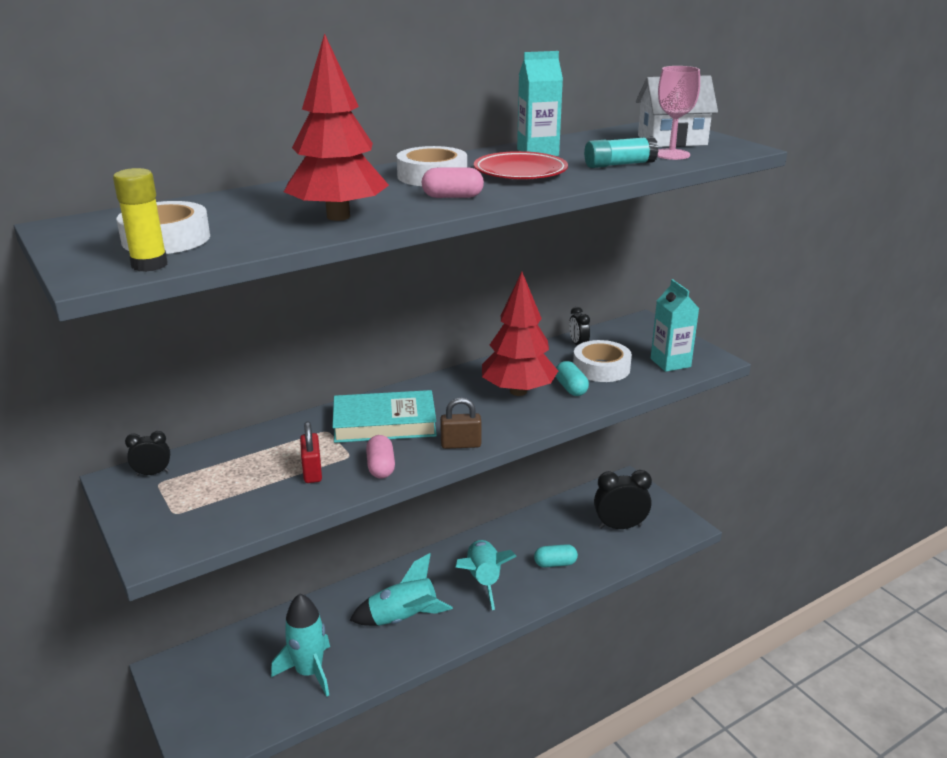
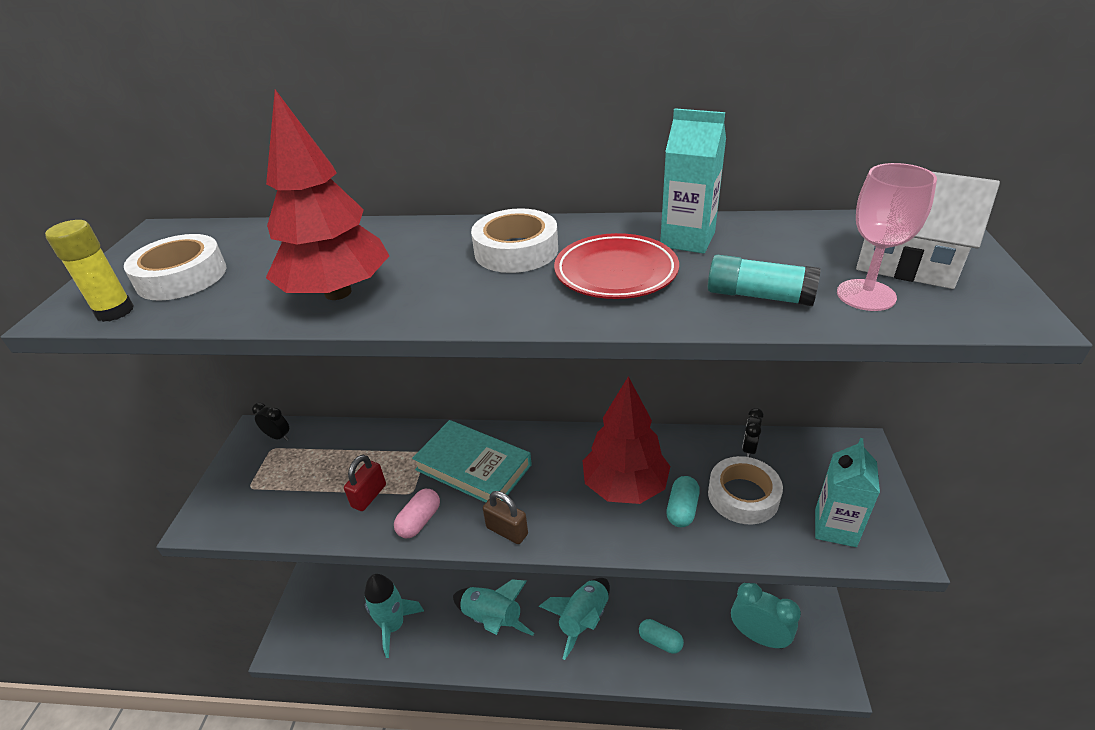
camera: 40 degrees right, 10 degrees up
pink capsule [422,167,484,198] -> none
black clock [594,470,652,529] -> turquoise clock [731,583,801,649]

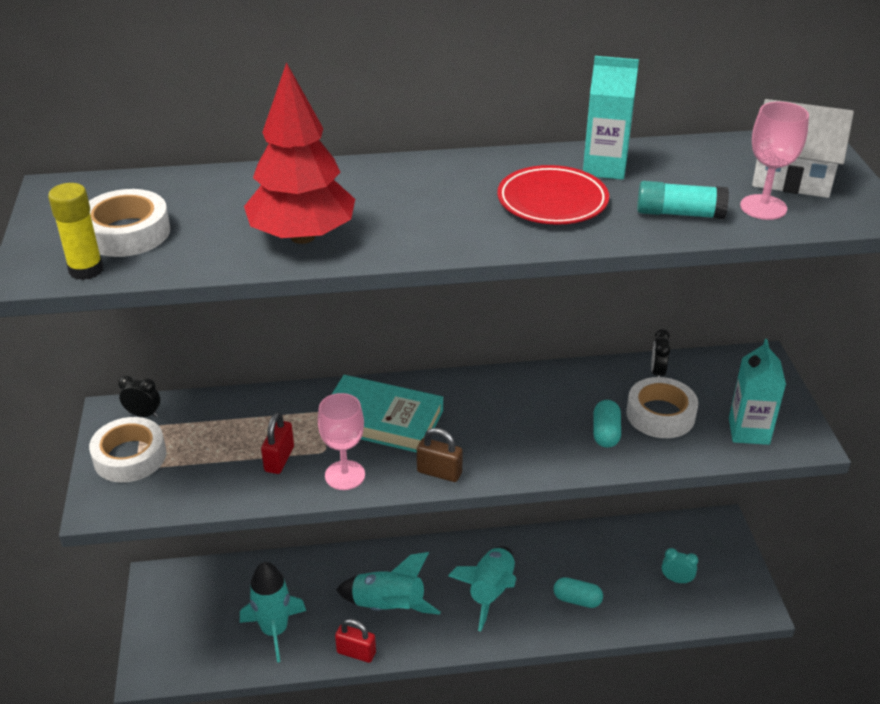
camera: 15 degrees left, 0 degrees up
pink capsule [394,489,440,538] -> pink goblet [318,393,365,490]
white tape [471,208,558,273] -> white tape moved to [89,417,166,483]
red tree [583,376,671,504] -> none
turquoise clock [731,583,801,649] -> turquoise clock [662,548,698,584], size x0.52
none -> red padlock [335,619,376,663]

